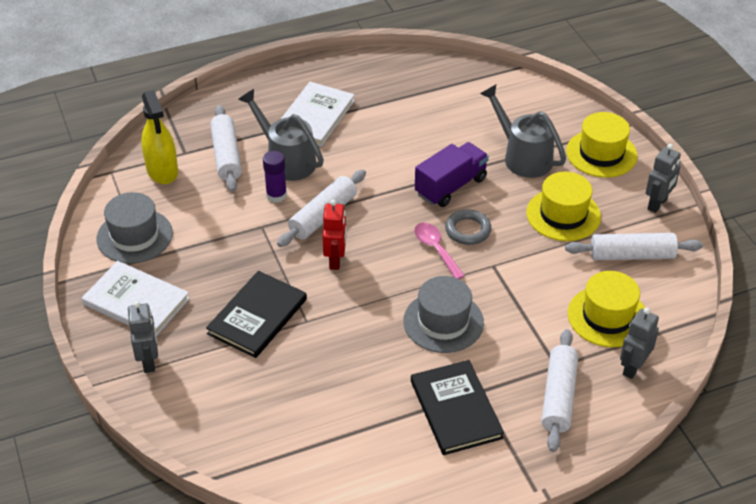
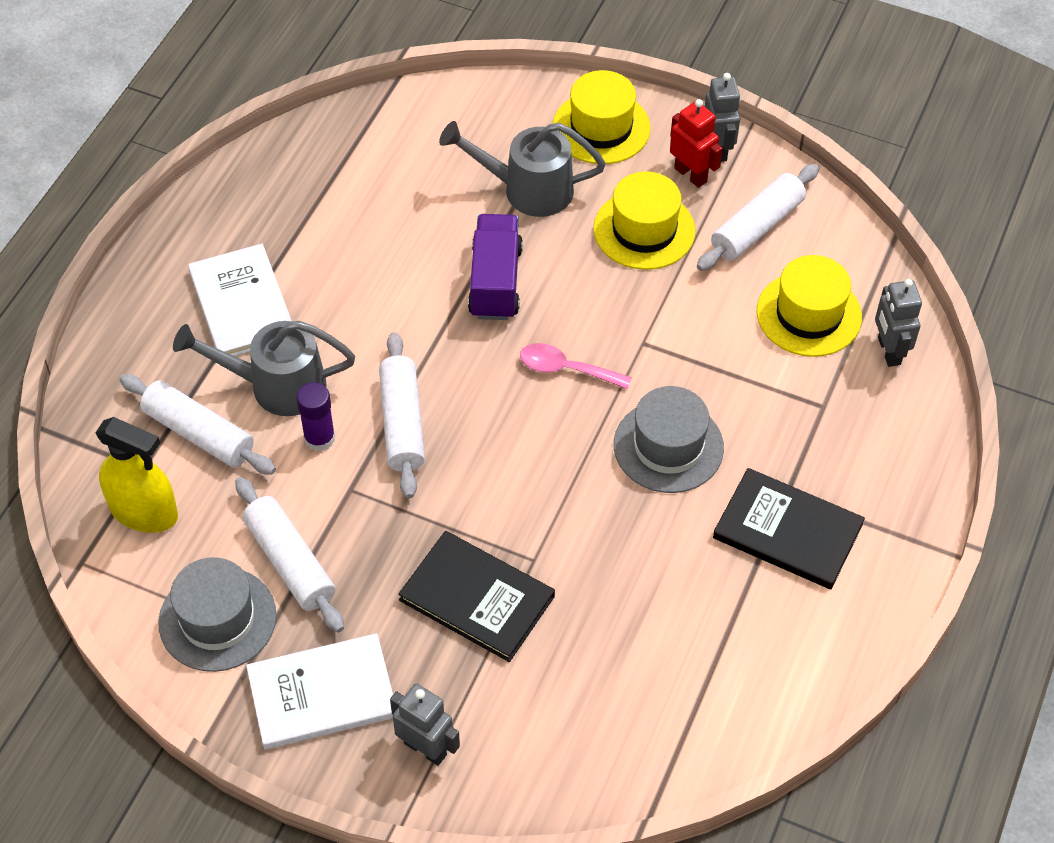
camera: 45 degrees left, 10 degrees up
black book [206,271,307,358] -> black book turned 45 degrees counterclockwise [398,531,555,662]
red robot [322,200,346,270] -> red robot moved to [670,99,723,188]
grey ring [445,209,492,245] -> none
white rolling pin [541,329,578,452] -> white rolling pin moved to [235,477,344,632]

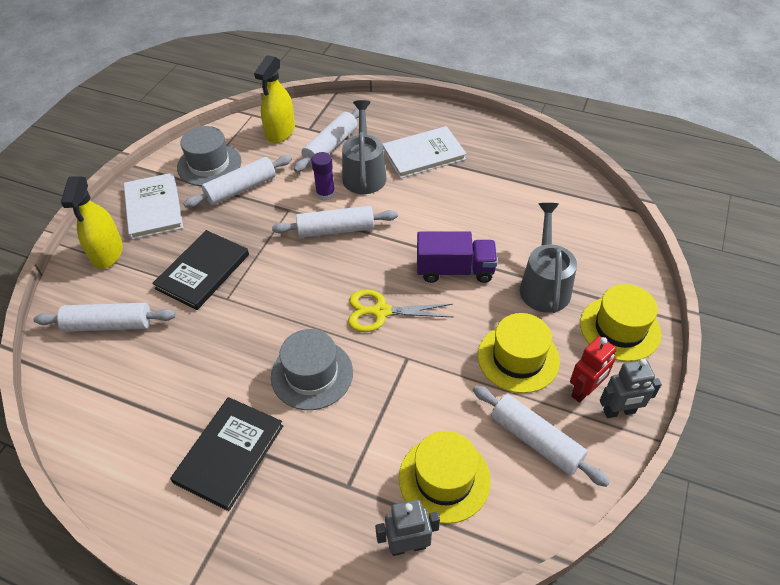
camera: 90 degrees right, 5 degrees down
grey robot [390,683,460,766] -> yellow spray bottle [61,176,123,269]
pink spoon [520,343,632,389] -> yellow scissors [348,289,453,332]
none -> white rolling pin [34,303,176,332]

